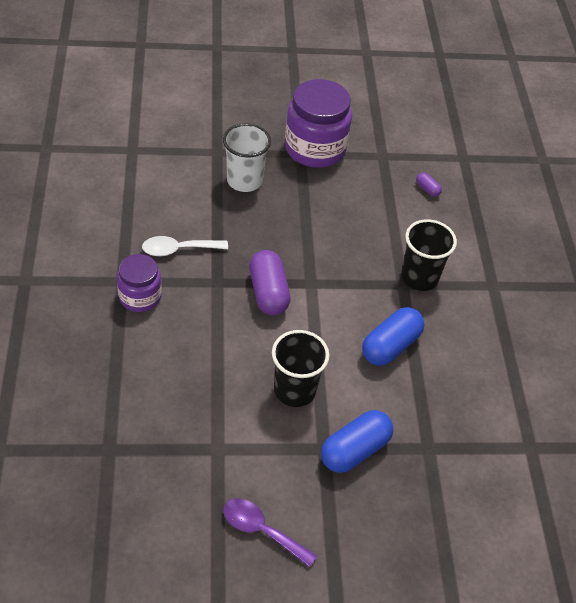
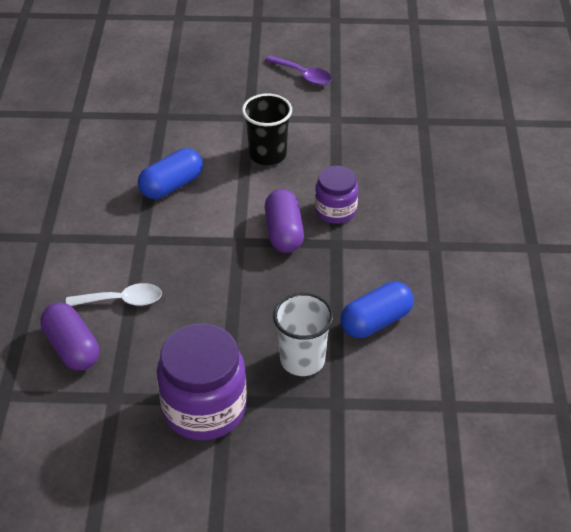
camera: 170 degrees left, 5 degrees down
purple jar [117,254,162,312] -> purple jar moved to [315,166,358,224]
white spoon [142,236,228,256] -> white spoon moved to [66,283,162,306]
blue capsule [321,410,393,473] -> blue capsule moved to [340,282,414,338]
black cup [401,219,457,291] -> none
purple capsule [416,172,442,197] -> purple capsule [40,302,99,371], size x2.14

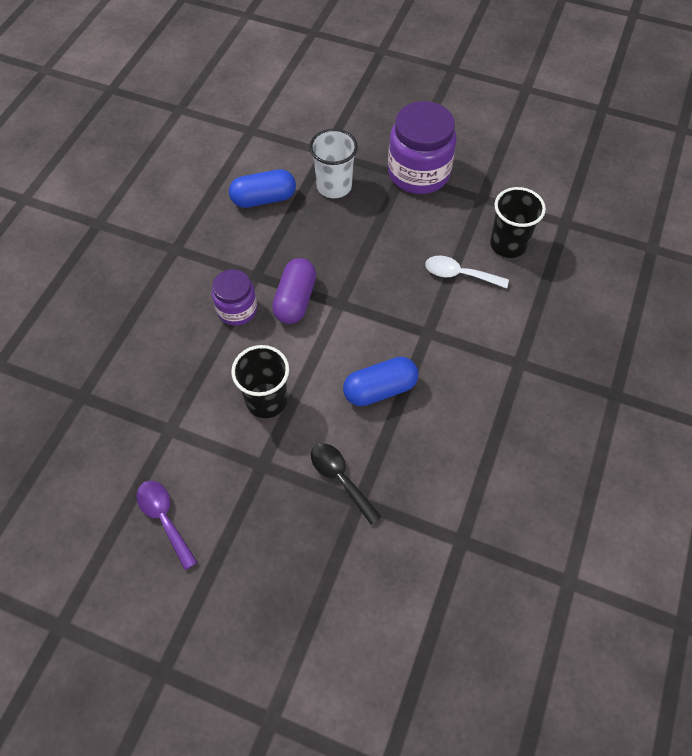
camera: 160 degrees left, 15 degrees up
purple capsule [40,302,99,371] -> black cup [490,187,546,258]
none -> black spoon [311,443,382,525]

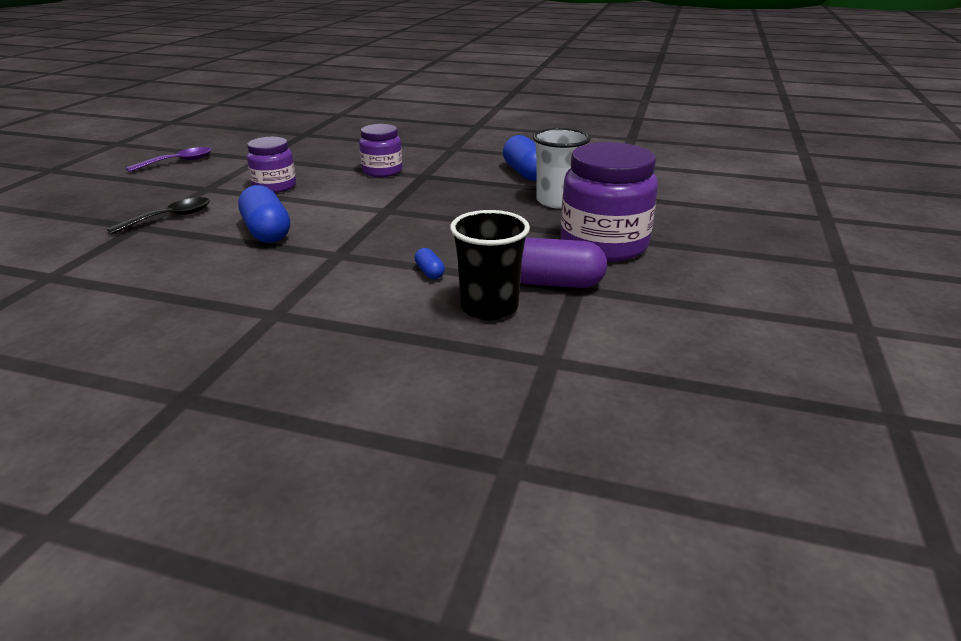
camera: 85 degrees right, 30 degrees down
black cup [231,345,289,418] -> purple jar [247,137,296,193]
purple capsule [272,258,316,324] -> purple capsule moved to [520,237,607,288]
white spoon [425,256,509,289] -> blue capsule [415,248,445,279]

